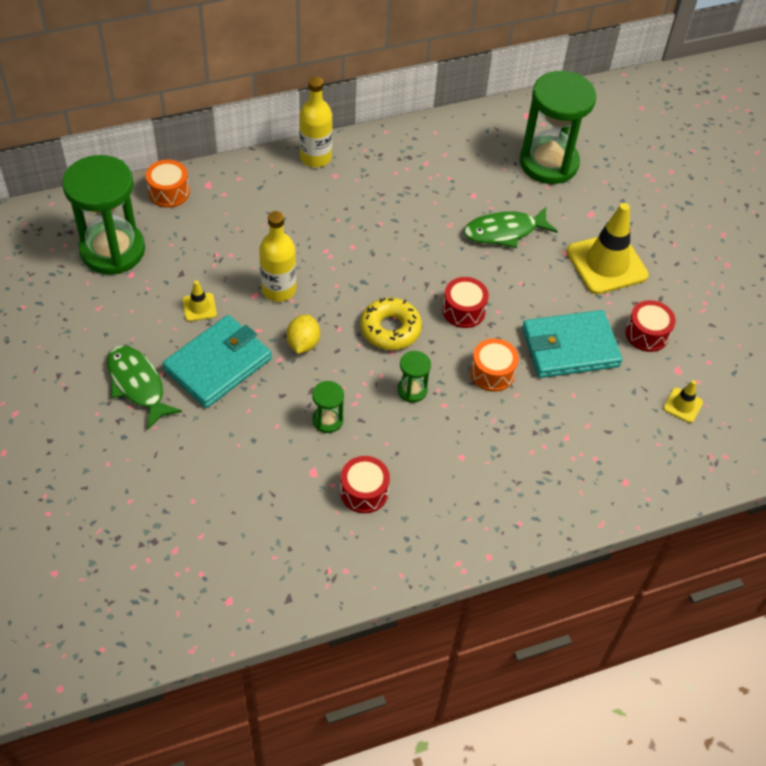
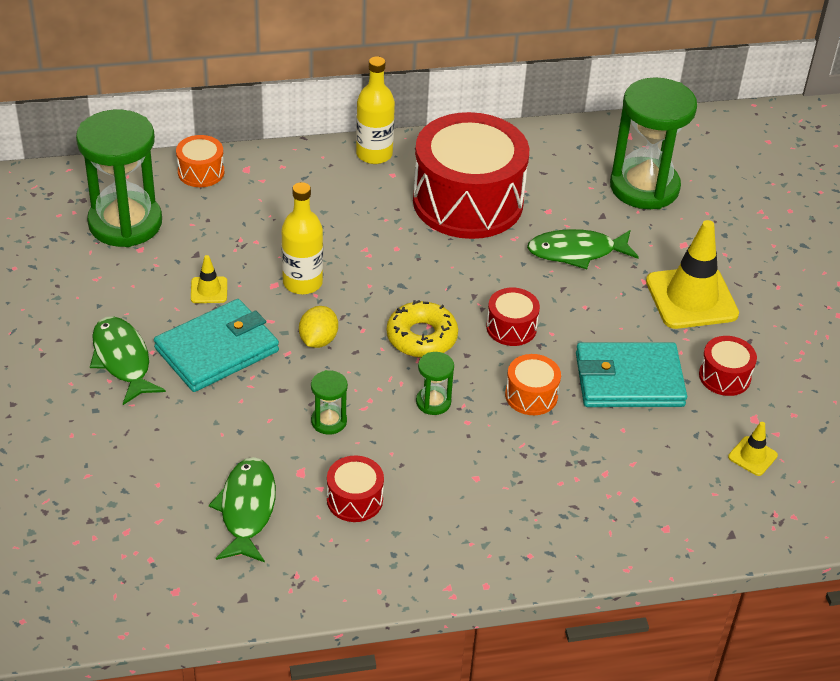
camera: 10 degrees right, 10 degrees down
none -> green fish [209,457,276,562]
none -> red drum [413,112,529,239]

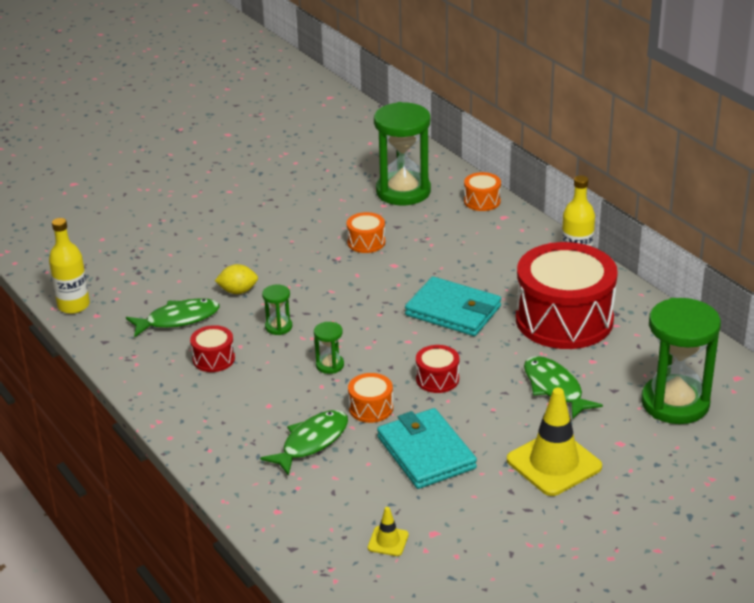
camera: 70 degrees right, 10 degrees down
green fish [90,316,166,405] -> green fish moved to [260,410,348,476]
turquoise wallet [154,299,279,392] -> turquoise wallet moved to [405,276,501,336]
yellow traffic cone [191,255,227,303] -> orange drum [347,212,385,253]
yellow bottle [281,182,323,294] -> yellow bottle moved to [49,218,90,314]
yellow lemon [299,306,338,348] -> yellow lemon moved to [215,264,258,294]
yellow donut [387,300,458,358] -> none
red drum [699,336,757,396] -> none

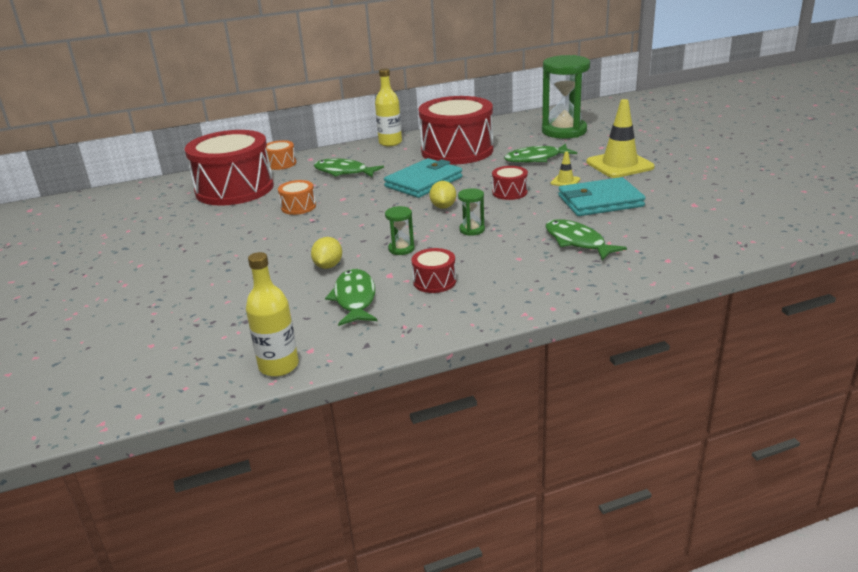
camera: 75 degrees left, 5 degrees down
orange drum [348,373,393,423] -> none
yellow traffic cone [368,507,409,556] -> yellow traffic cone moved to [551,152,581,186]
green hourglass [374,102,431,205] -> red drum [185,130,274,206]
none -> green fish [313,158,384,177]
none -> yellow lemon [429,181,456,209]

